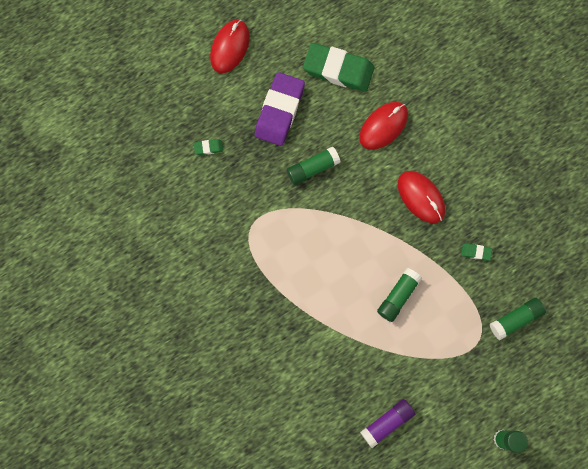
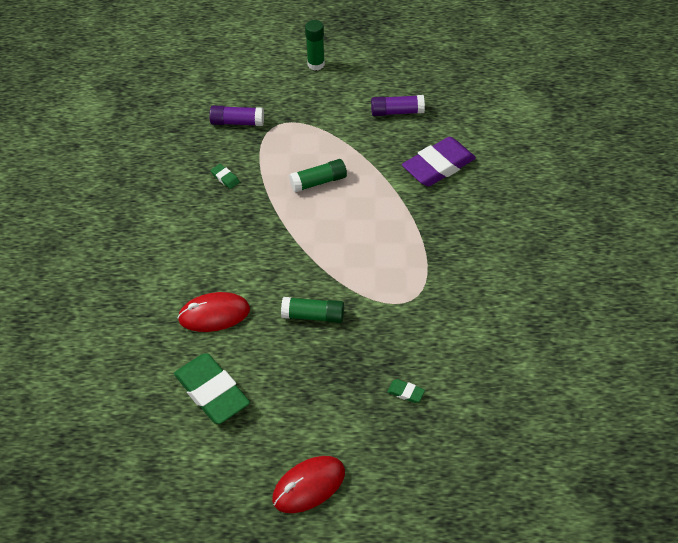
camera: 145 degrees left, 25 degrees down
purple eraser [255,72,305,146] -> purple eraser moved to [402,137,476,186]
red mouse [398,171,445,223] -> none
green glue stick [490,298,546,340] -> purple glue stick [209,106,264,126]

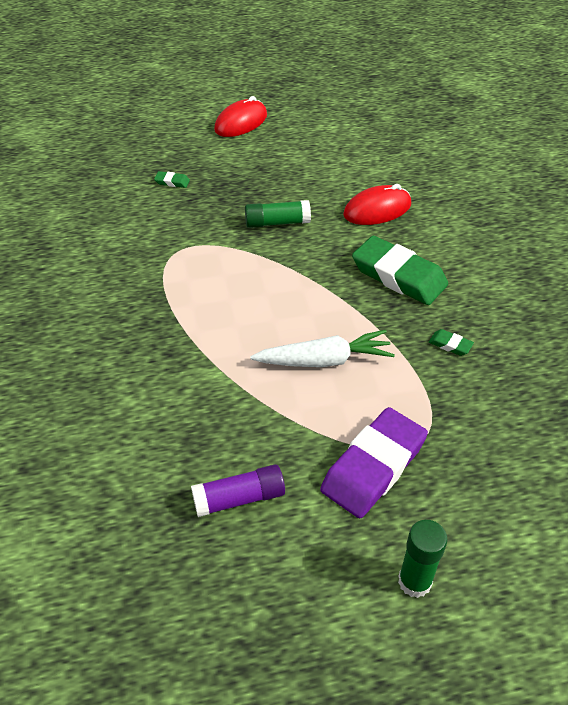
camera: 165 degrees right, 5 degrees down
green eraser [174,353,250,424] -> green eraser moved to [352,236,448,305]
purple glue stick [209,106,264,126] -> none
green glue stick [289,159,347,193] -> white carrot [250,330,395,367]
purple eraser [402,137,476,186] -> purple eraser moved to [320,407,428,518]

